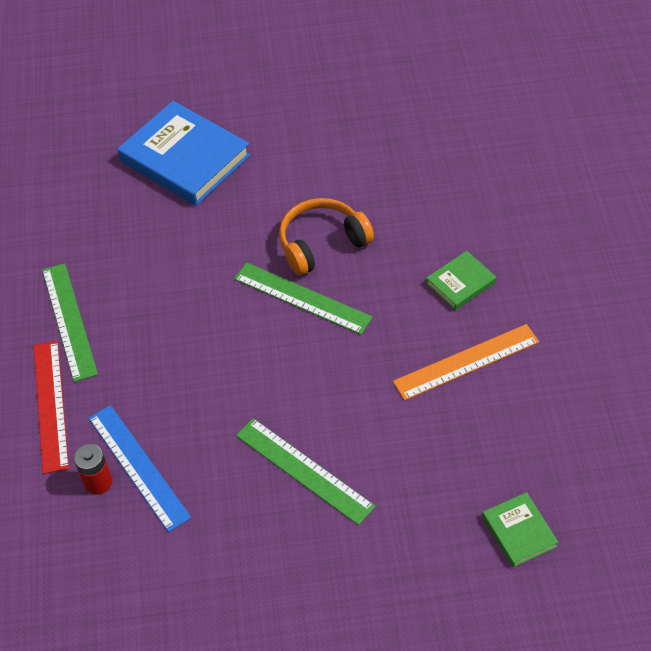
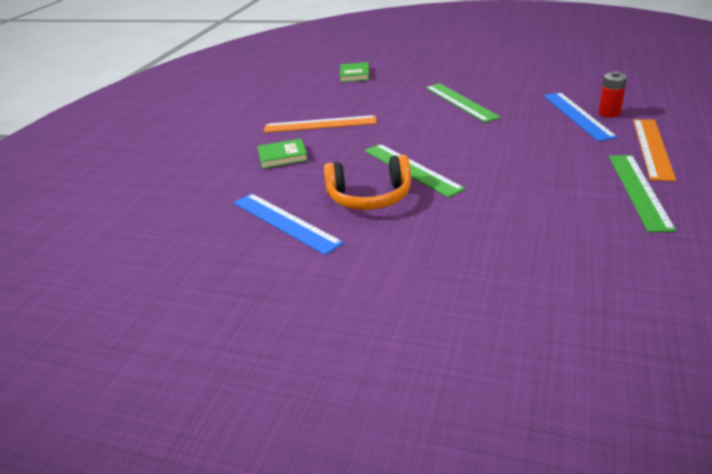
camera: 155 degrees left, 20 degrees down
red ruler [33,341,69,474] -> orange ruler [633,119,676,181]
blue book [117,101,251,206] -> none
none -> blue ruler [233,193,344,255]

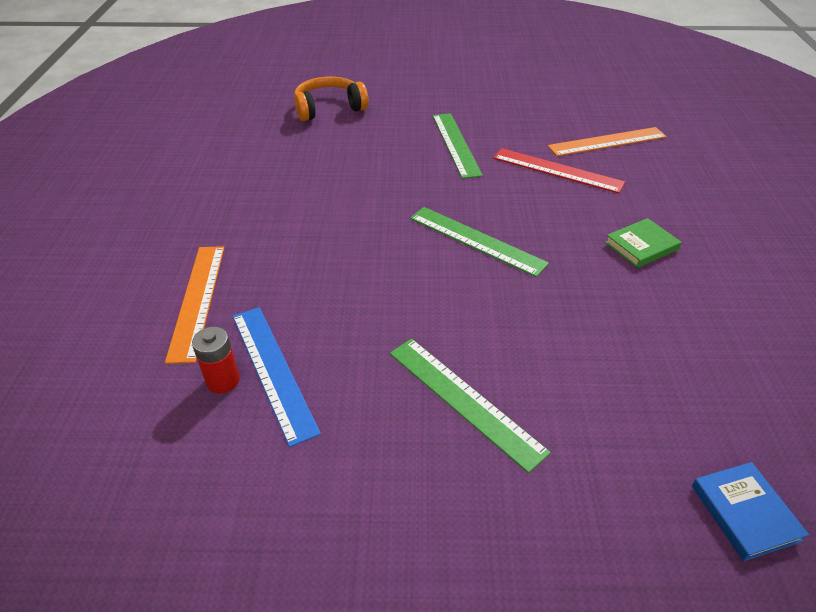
camera: 160 degrees right, 10 degrees up
blue ruler [233,193,344,255] -> red ruler [493,148,625,193]
orange ruler [264,115,376,133] -> orange ruler moved to [548,127,667,156]
orange headphones [324,154,411,210] -> orange headphones moved to [294,77,369,121]
green book [340,62,370,82] -> blue book [692,462,809,561]
green ruler [609,155,676,232] -> green ruler moved to [433,113,483,179]

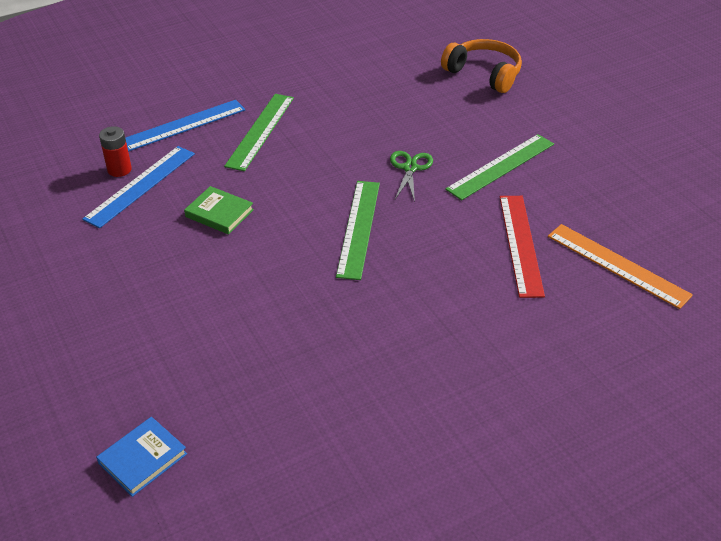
camera: 60 degrees right, 0 degrees up
orange ruler [165,246,224,364] -> blue ruler [126,100,245,152]
green ruler [390,338,551,473] -> green ruler moved to [224,94,294,171]
green book [605,218,682,268] -> green book moved to [184,186,254,235]
none -> green scissors [390,151,433,202]

